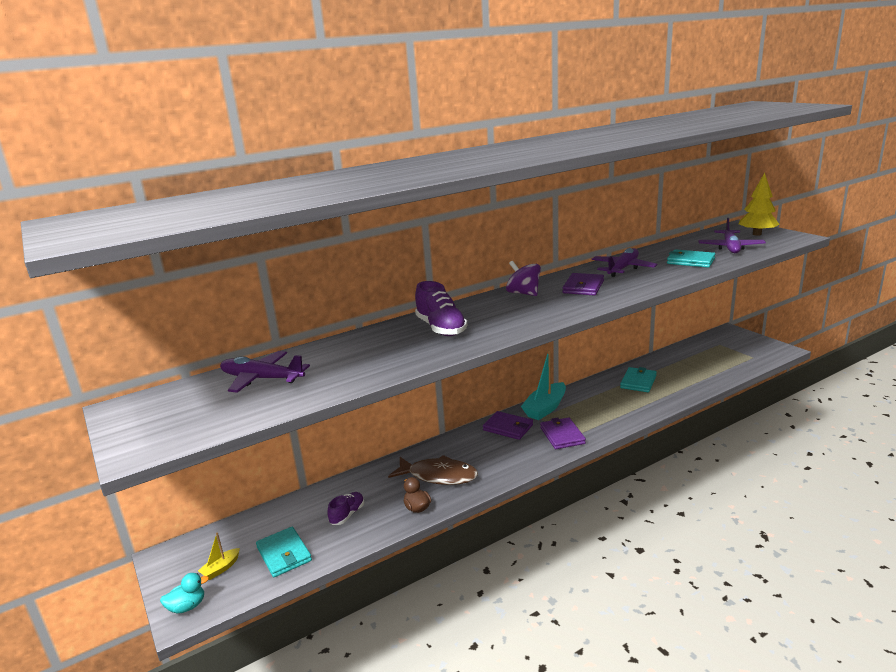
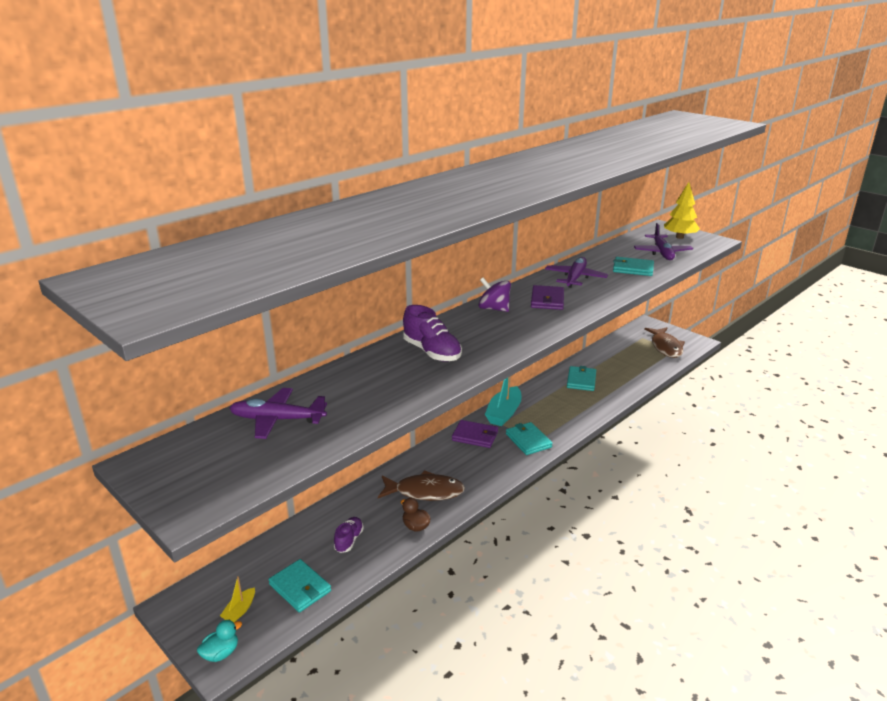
camera: 15 degrees left, 5 degrees up
purple wallet [540,417,586,449] -> turquoise wallet [506,422,553,455]
none -> brown fish [644,327,685,358]

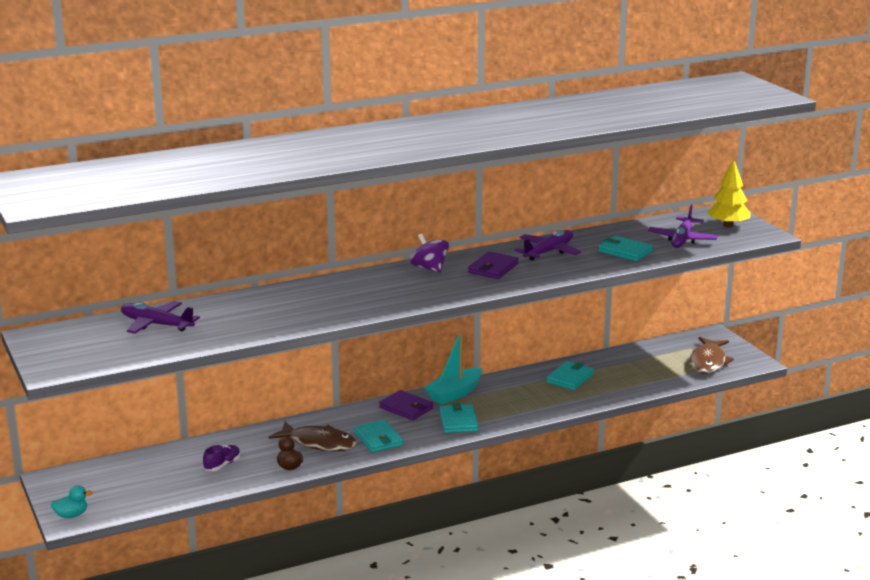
camera: 20 degrees right, 5 degrees down
yellow boat [220,576,255,622] -> none
turquoise wallet [268,559,331,612] -> turquoise wallet moved to [354,420,403,452]
purple shoe [403,305,462,362] -> none

